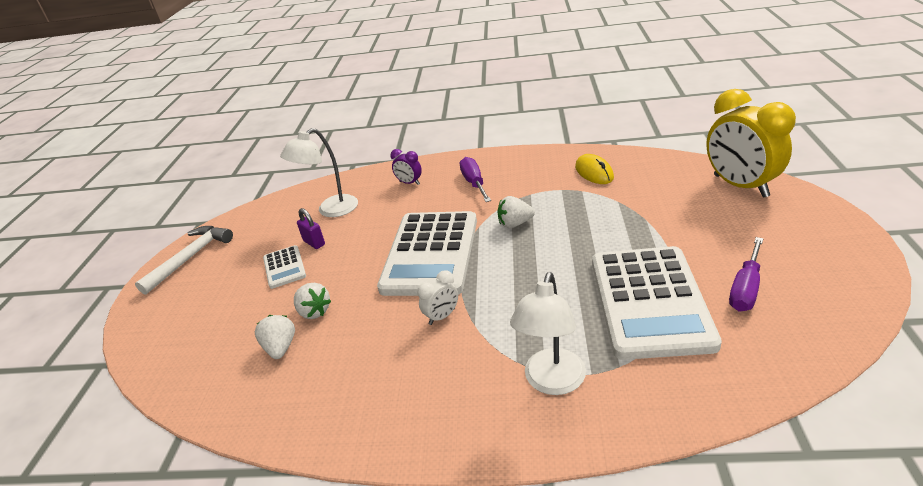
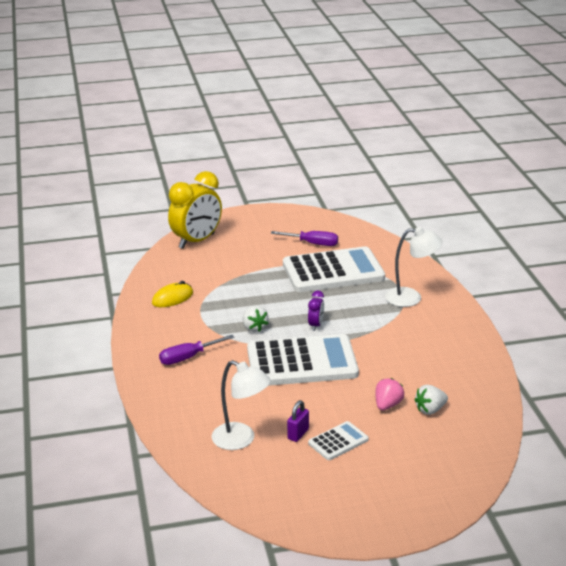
camera: 110 degrees left, 5 degrees down
white hammer [135,226,233,295] -> none
white strawberry [294,283,331,319] -> pink strawberry [376,378,404,410]
purple clock [390,149,422,185] -> purple clock moved to [308,290,324,331]
white clock [417,270,458,325] -> none

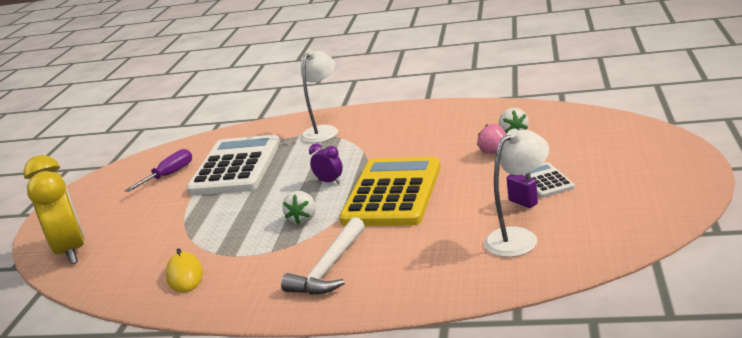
camera: 65 degrees left, 5 degrees down
purple screwdriver [159,335,234,365] -> white hammer [281,217,365,295]
white strawberry [243,306,269,332] -> white strawberry turned 105 degrees clockwise [282,191,315,224]
white calculator [247,334,359,386] -> yellow calculator [339,157,441,226]

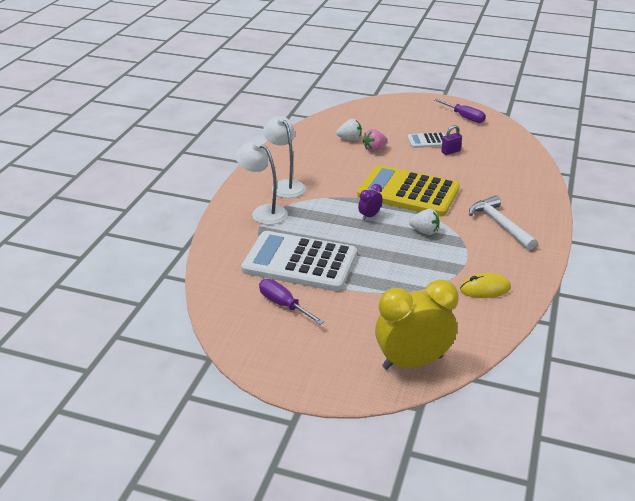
camera: 85 degrees left, 10 degrees up
white hammer [281,217,365,295] -> white hammer turned 150 degrees counterclockwise [469,195,537,250]
white lamp [484,129,549,257] -> white lamp moved to [263,116,306,198]
none -> purple screwdriver [435,99,486,123]

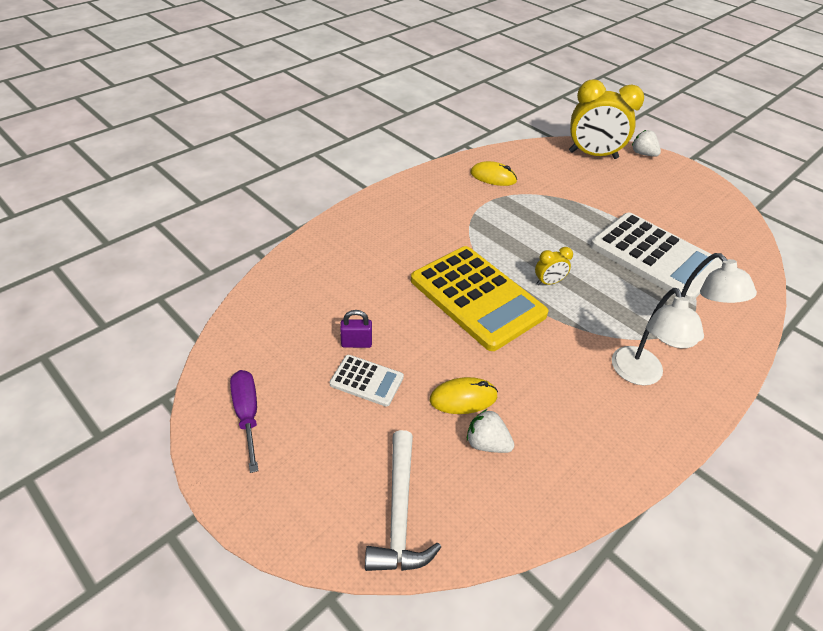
camera: 155 degrees left, 10 degrees up
purple screwdriver [259,279,324,325] -> none
purple clock [358,184,383,220] -> yellow clock [535,247,573,285]
pink strawberry [363,129,388,152] -> yellow mouse [430,377,498,414]
white strawberry [409,209,440,235] -> white strawberry moved to [632,130,661,157]
white hammer [469,195,537,250] -> white hammer moved to [365,430,441,571]

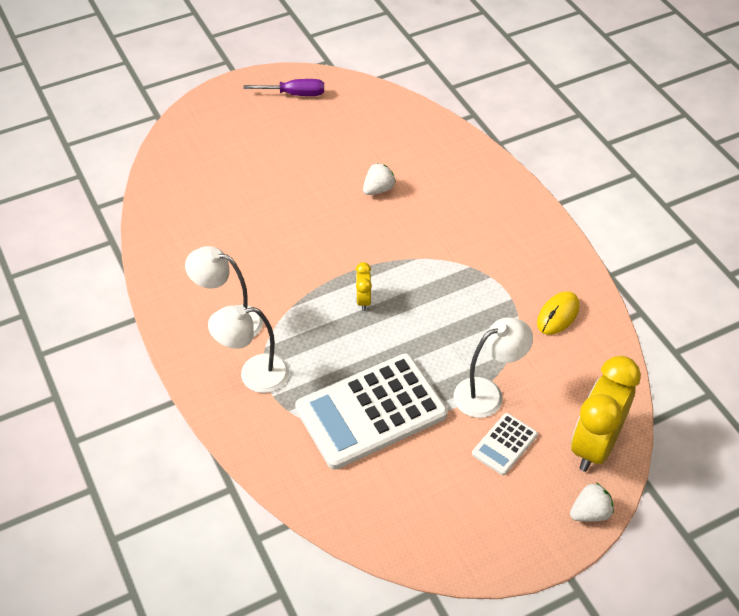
camera: 110 degrees right, 5 degrees up
white calculator [330,355,404,407] -> white calculator moved to [472,413,538,475]
purple padlock [340,310,372,348] -> none
white hammer [365,430,441,571] -> none
yellow calculator [411,246,549,351] -> none
yellow mouse [430,377,498,414] -> none
white strawberry [467,409,514,453] -> white strawberry moved to [363,163,396,195]
none -> white lamp [453,317,533,418]

